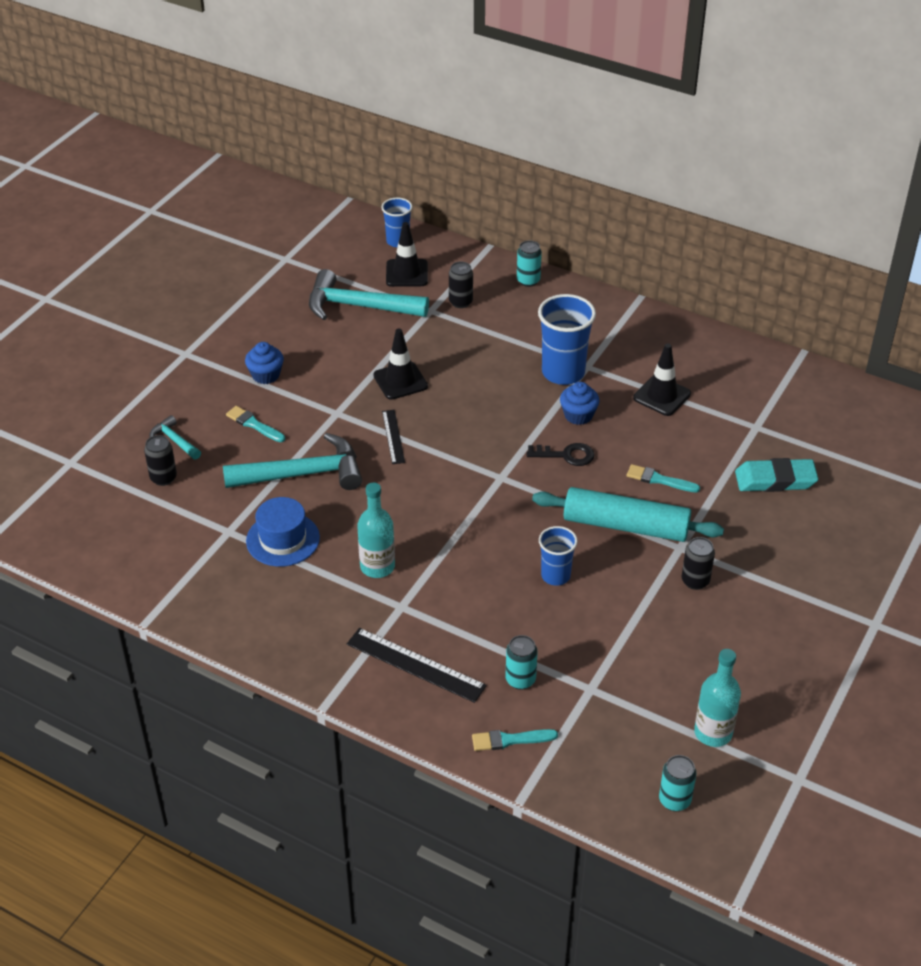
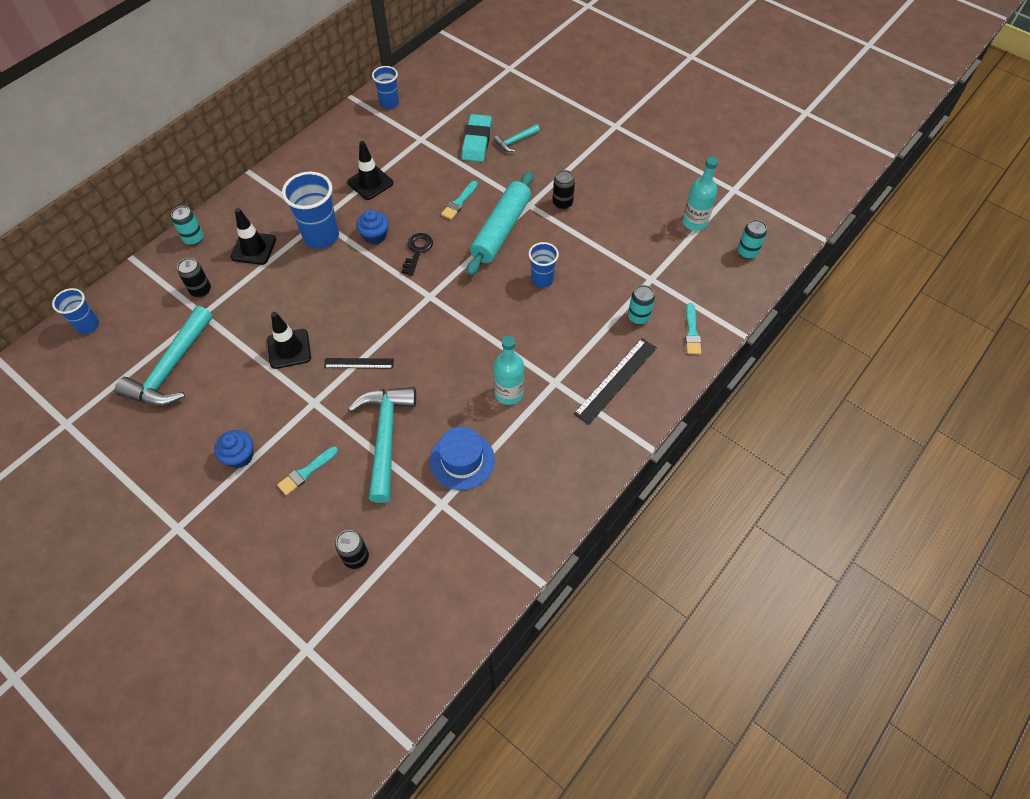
camera: 80 degrees left, 15 degrees up
turquoise hammer [149,415,201,460] -> turquoise hammer moved to [494,124,540,152]
black traffic cone [386,222,428,287] -> black traffic cone moved to [231,208,276,265]
none -> blue cup [372,66,399,109]

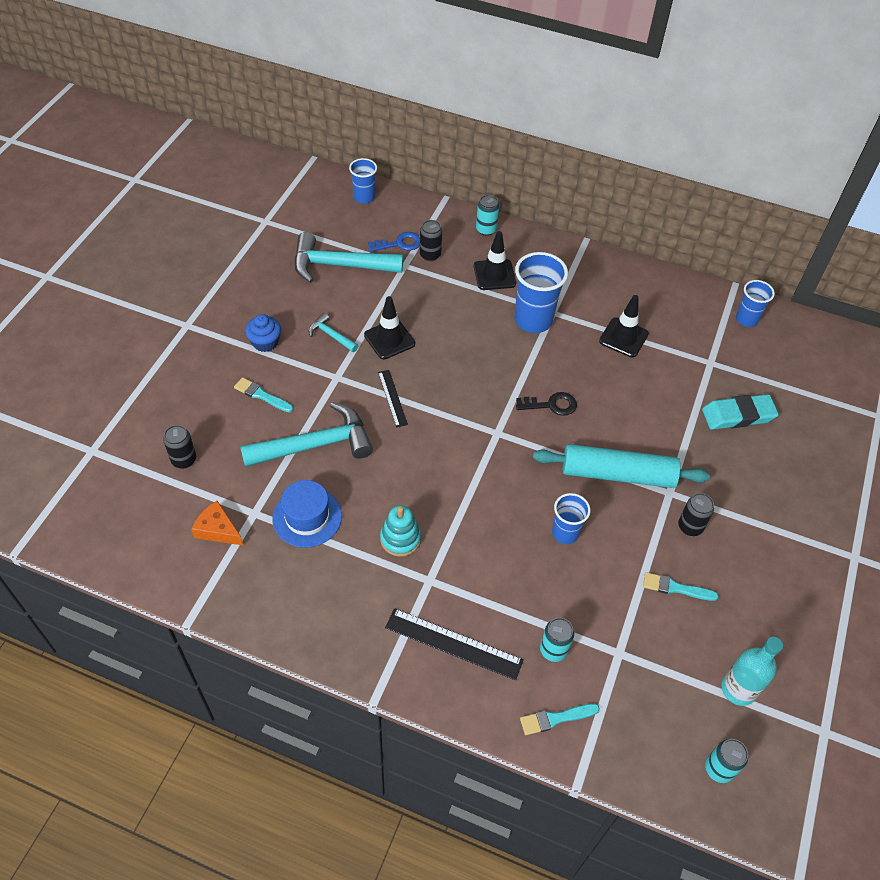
camera: 70 degrees right, 5 degrees down
blue cupcake [356,210,389,244] -> none
turquoise brush [441,181,478,220] -> turquoise brush moved to [643,572,719,601]
turquoise hammer [494,124,540,152] -> turquoise hammer moved to [309,313,359,352]
turquoise bottle [494,336,524,405] -> turquoise stacking toy [380,505,421,557]
none -> orange cheese [191,501,244,546]
none -> blue key [368,232,420,252]

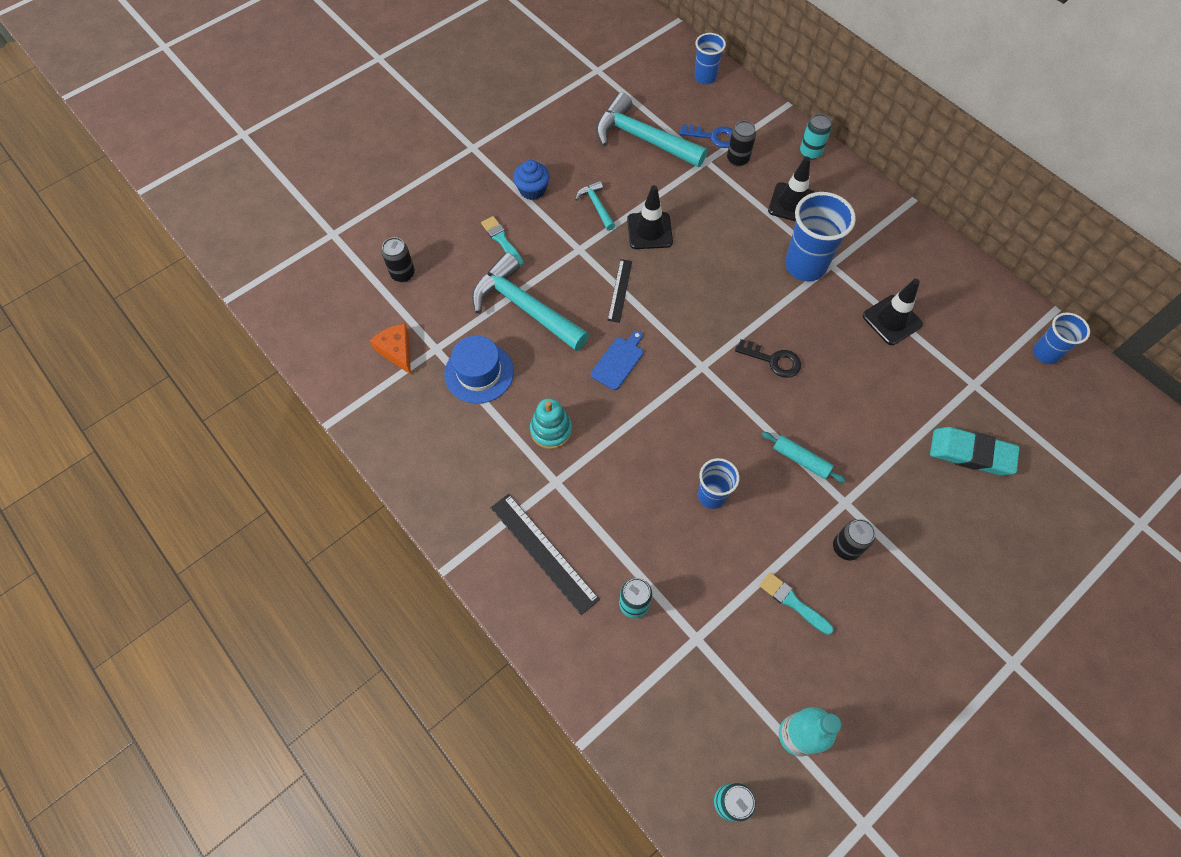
camera: 30 degrees right, 10 degrees up
turquoise hammer [240,402,373,467] -> turquoise hammer turned 150 degrees counterclockwise [472,252,589,351]
turquoise brush [520,704,600,735] -> none
turquoise rolling pin [533,444,710,488] -> turquoise rolling pin [762,432,846,483], size x0.48
none -> blue cutting board [591,331,643,390]

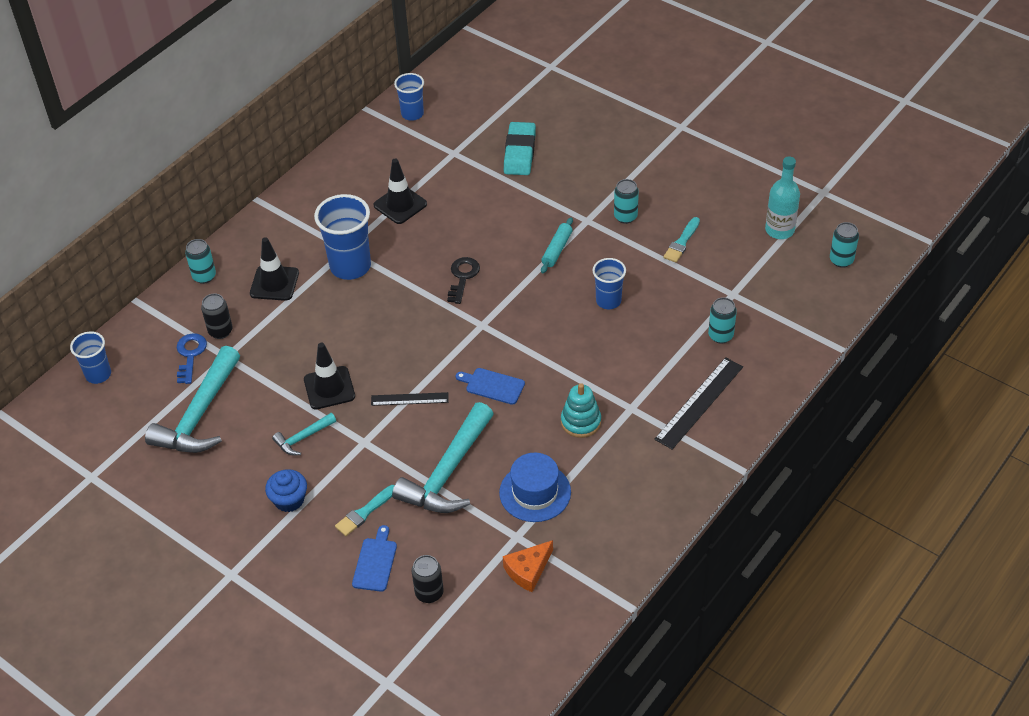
camera: 100 degrees left, 15 degrees down
black can [833,519,875,560] -> turquoise can [614,179,639,224]
none -> blue cutting board [352,525,397,592]

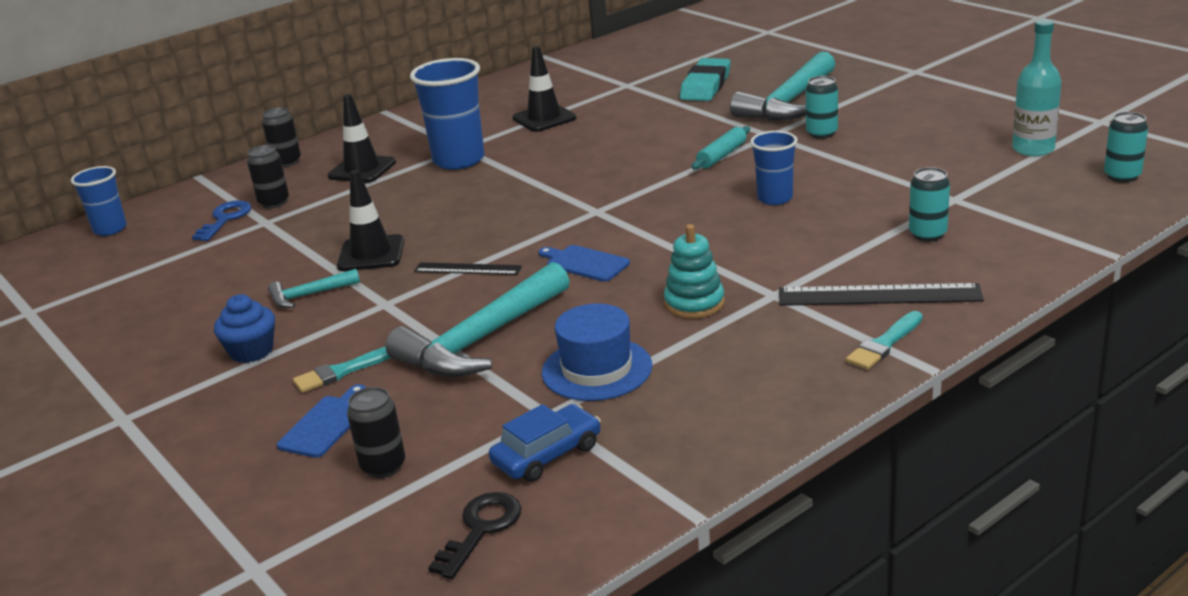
camera: 15 degrees right, 20 degrees down
turquoise hammer [145,346,240,453] -> turquoise hammer moved to [730,51,835,121]
turquoise can [185,239,216,284] -> black can [262,107,301,167]
blue cup [394,73,424,121] -> none
black key [447,257,480,304] -> black key moved to [428,492,522,579]
orange cheese [503,540,553,592] -> blue car [489,404,601,482]
black ruler [654,357,743,450] -> black ruler turned 45 degrees clockwise [779,283,984,306]
turquoise brush [663,217,700,263] -> turquoise brush moved to [846,311,923,370]

